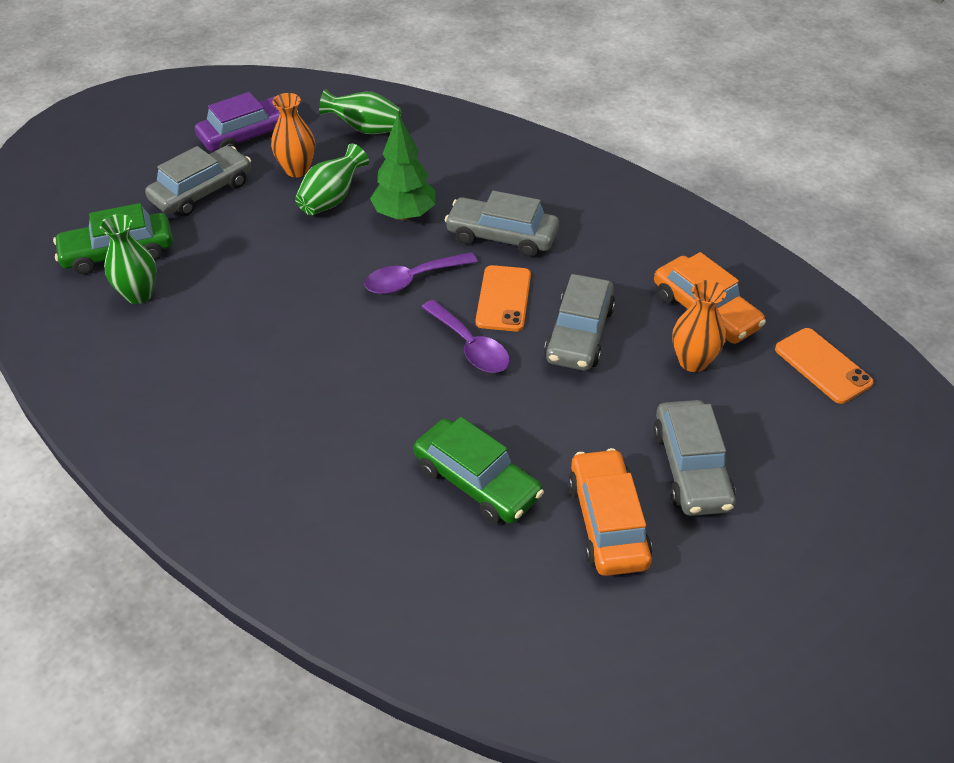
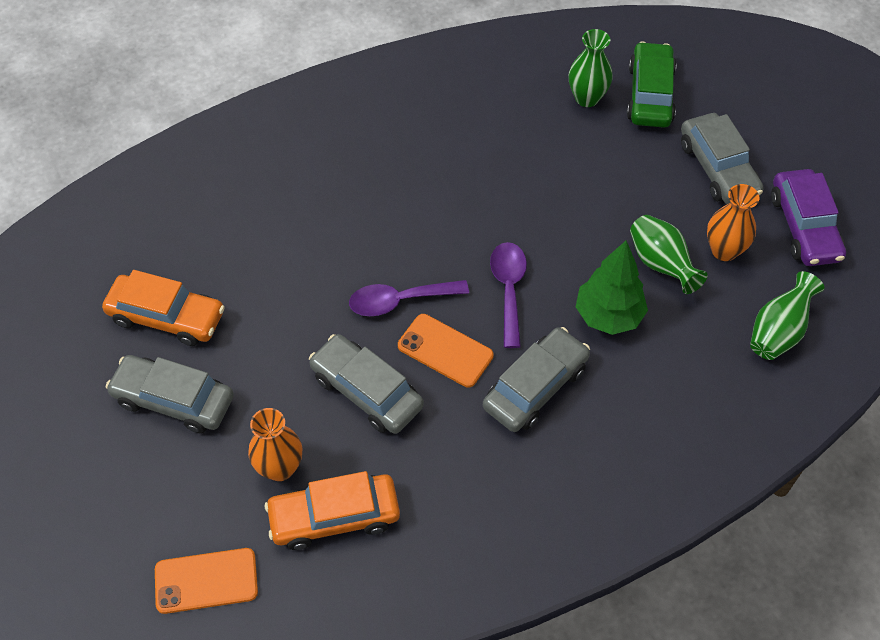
camera: 115 degrees right, 10 degrees up
green car [413,417,544,524] -> none

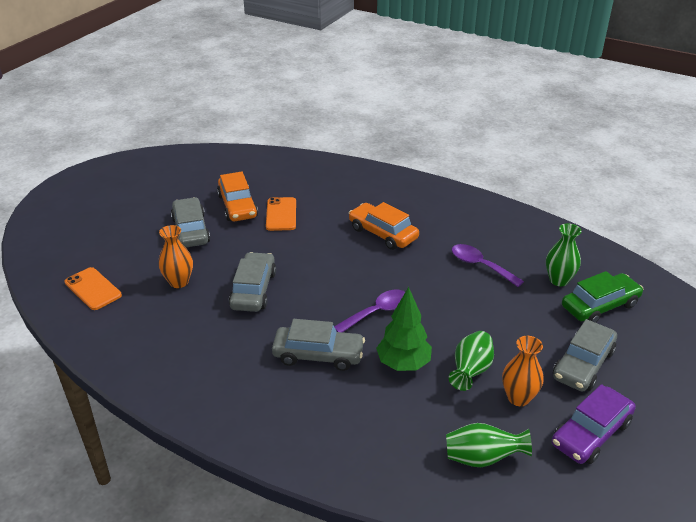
camera: 55 degrees right, 20 degrees down
orange car [265,471,400,550] -> orange car moved to [349,202,419,250]
purple spoon [349,280,469,316] -> purple spoon moved to [452,244,524,287]
orange phone [398,314,494,388] -> orange phone moved to [266,197,296,231]

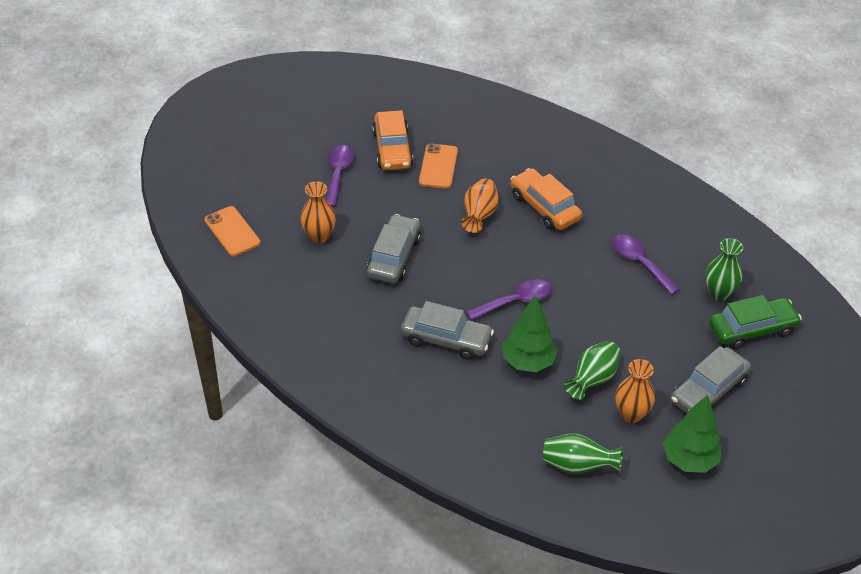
camera: 10 degrees right, 10 degrees up
grey car [171,197,210,248] -> purple spoon [326,145,354,207]
purple car [552,384,636,464] -> green tree [663,395,722,473]
none -> orange vase [461,178,499,233]

